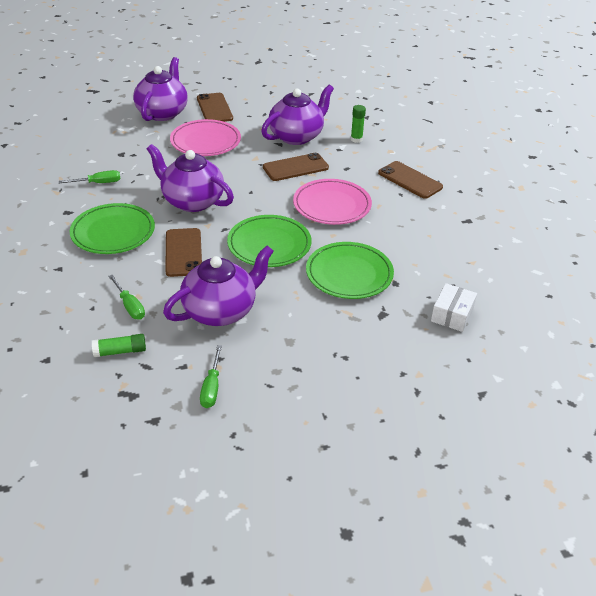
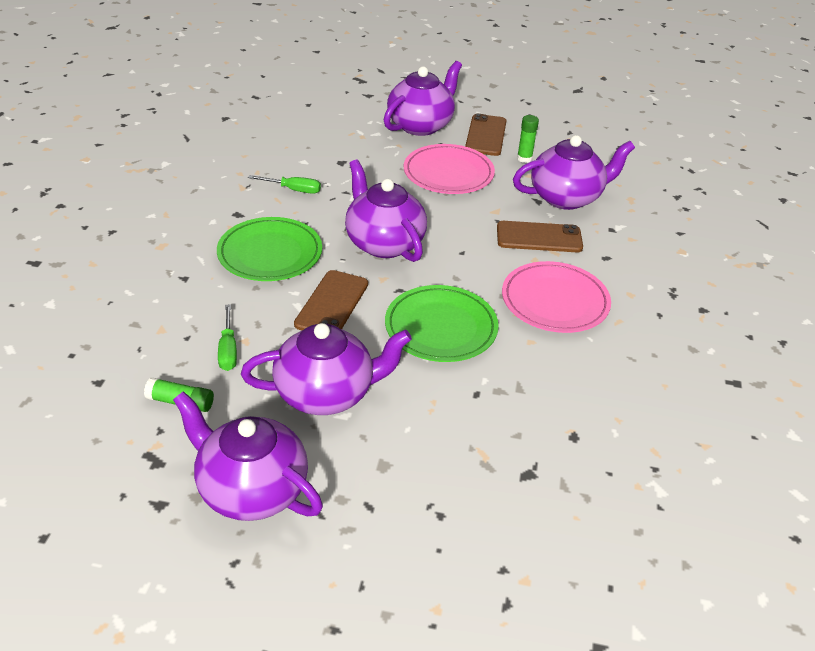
camera: 25 degrees right, 0 degrees up
green screwdriver [200,345,222,408] -> purple teapot [173,391,323,521]
green plate [306,242,394,299] -> none
green glue stick [351,105,366,143] -> green glue stick moved to [517,115,539,163]
brown phone [378,161,443,199] -> none
white box [431,283,477,332] -> none

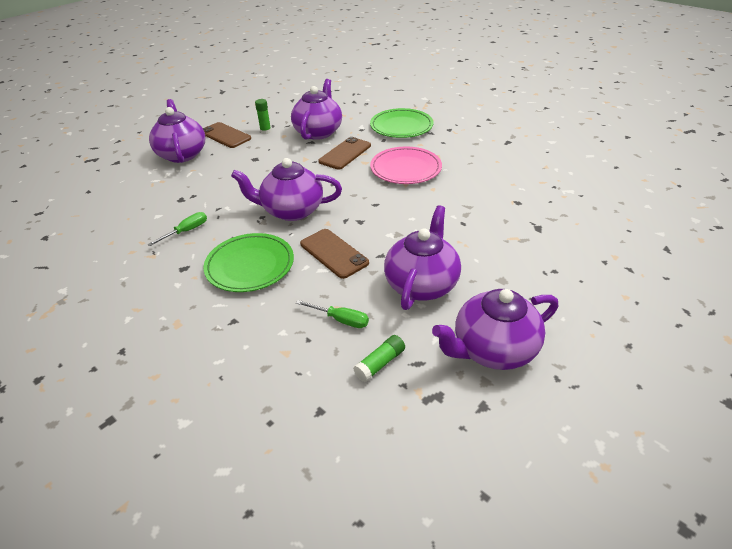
camera: 55 degrees left, 0 degrees up
green plate [385,285,499,362] -> green plate moved to [370,108,434,138]
pink plate [404,144,495,194] -> none

